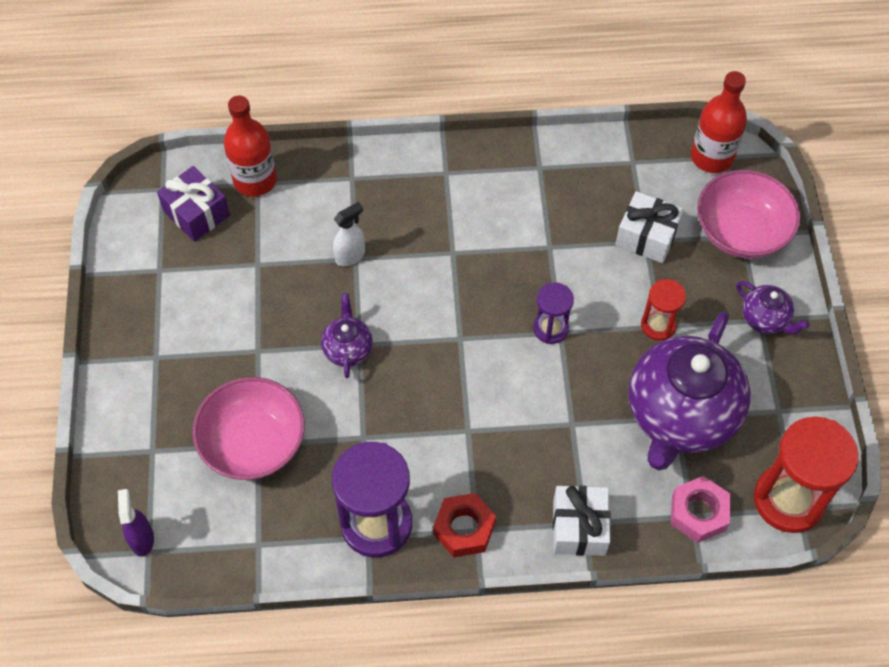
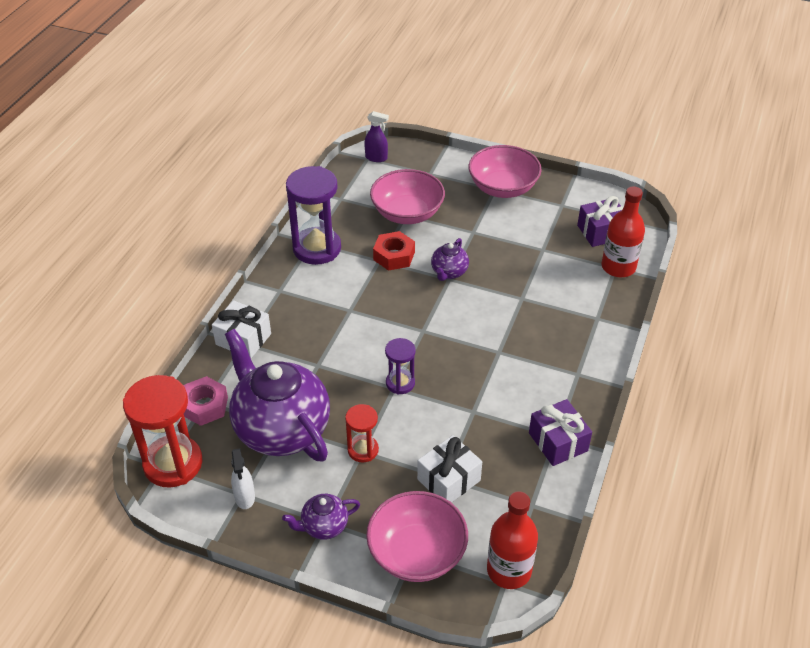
camera: 115 degrees right, 15 degrees down
purple teapot [321,293,373,378] -> purple teapot turned 90 degrees clockwise [431,238,469,281]
white spray bottle [333,202,365,266] -> white spray bottle moved to [231,448,255,509]
red nut [433,493,496,557] -> red nut moved to [373,231,415,271]
none -> pink bowl [468,145,542,198]
none -> purple gift [529,399,592,466]

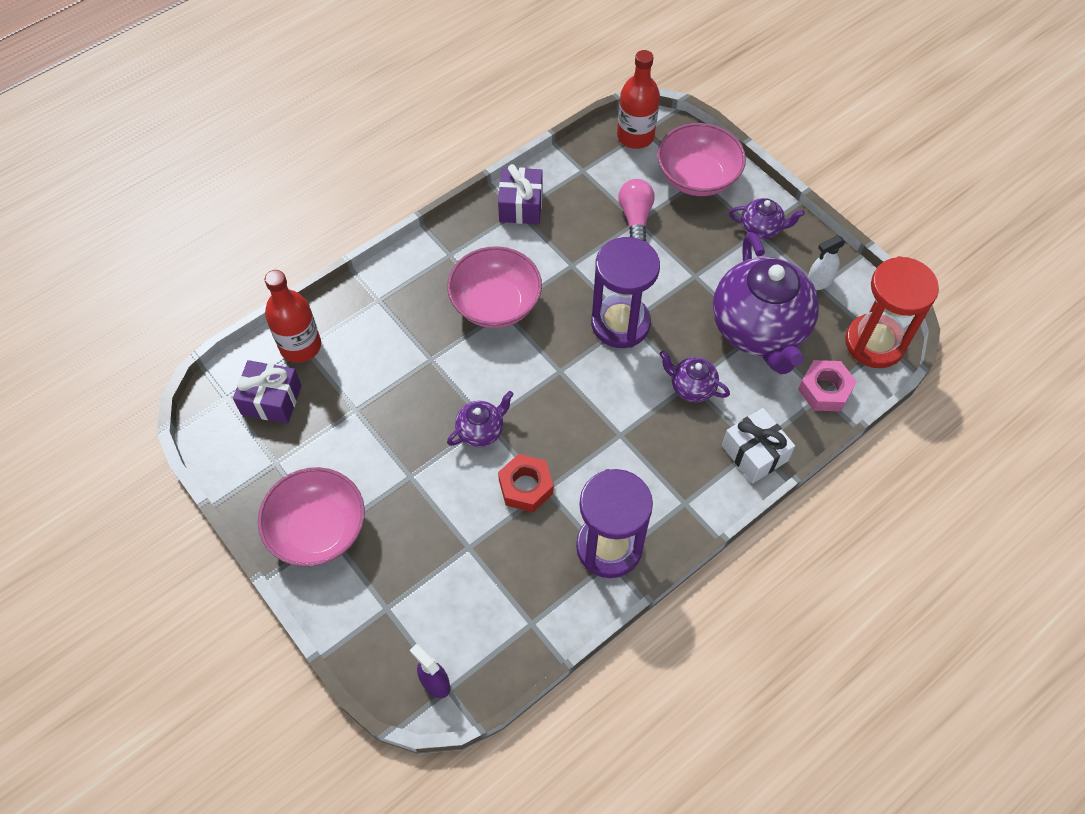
camera: 150 degrees left, 15 degrees up
white spray bottle [231,448,255,509] -> white spray bottle turned 135 degrees counterclockwise [808,235,845,290]
red hourglass [345,404,379,462] -> none
pink bowl [370,169,445,224] -> pink bowl moved to [447,246,542,328]
purple hourglass [385,338,415,395] -> purple hourglass [591,237,660,348], size x1.87
white gift [417,435,482,503] -> pink light bulb [618,179,655,241]
none -> purple teapot [659,351,730,402]

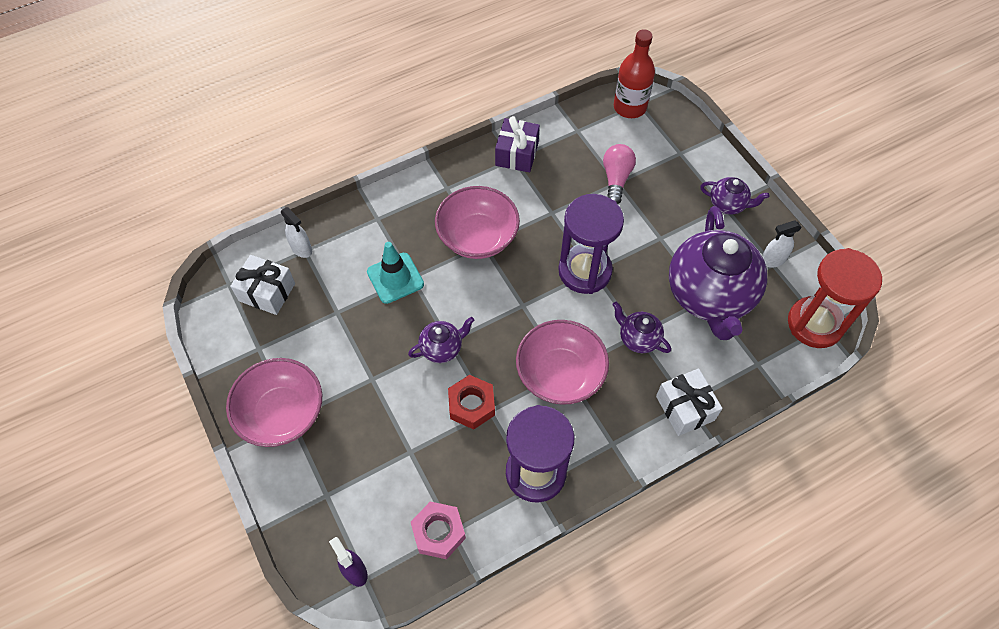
camera: 10 degrees right, 0 degrees up
purple gift [233,360,302,423] -> white gift [230,255,295,315]
red bottle [265,270,321,363] -> white spray bottle [281,207,312,258]
pink bowl [657,123,746,196] -> pink bowl moved to [516,320,609,405]
pink nut [798,360,857,411] -> pink nut moved to [411,502,466,559]
none -> turquoise traffic cone [367,242,424,304]

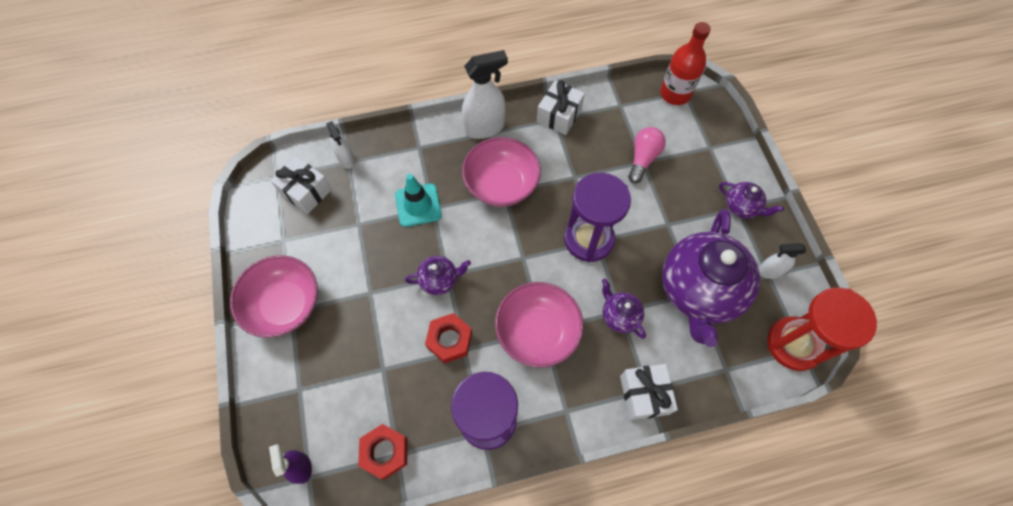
camera: 15 degrees right, 5 degrees up
pink nut [411,502,466,559] -> red nut [358,424,408,480]
purple gift [495,116,540,172] -> white gift [537,80,585,135]
none -> white spray bottle [462,50,508,139]

